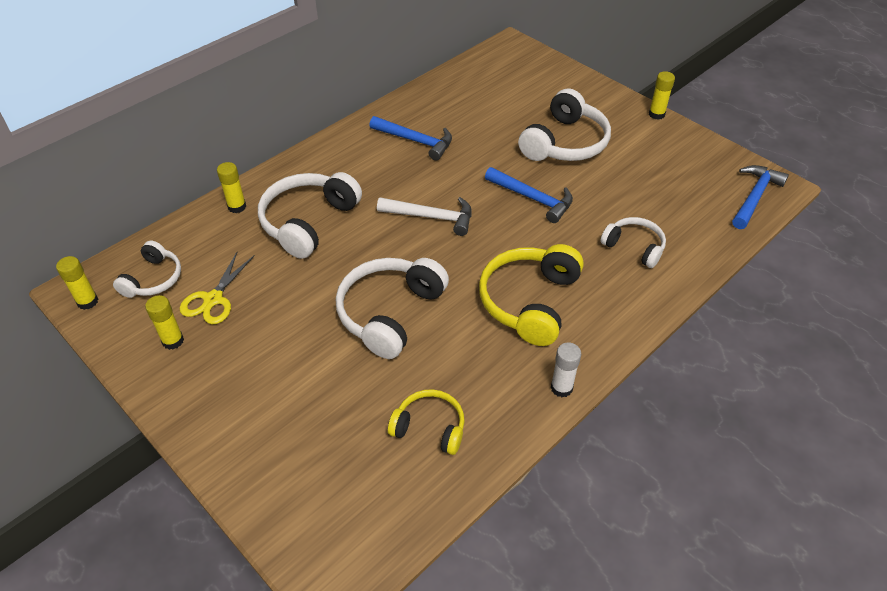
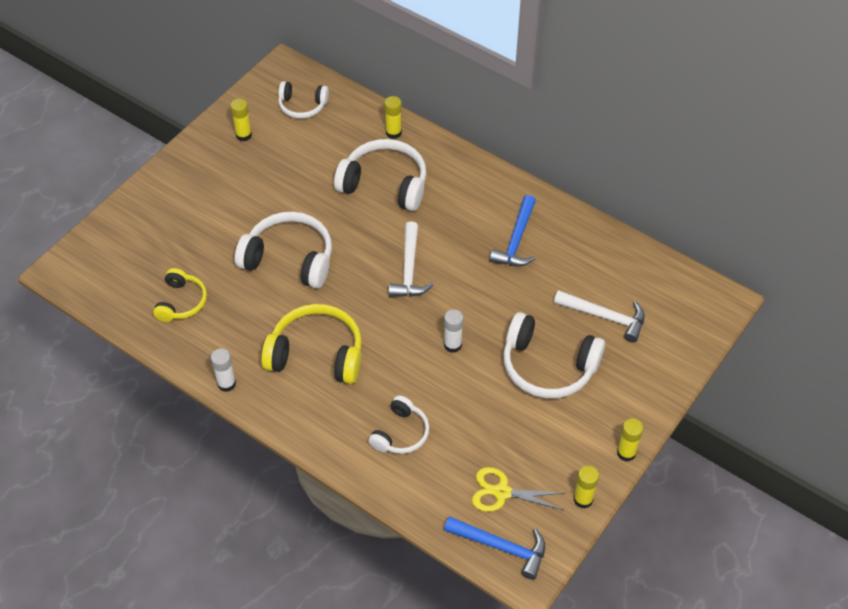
camera: 80 degrees right, 5 degrees up
yellow glue stick [56,256,98,310] -> yellow glue stick moved to [574,465,599,508]
yellow scissors [180,252,255,324] -> yellow scissors moved to [472,467,564,512]
blue hammer [485,167,573,223] -> white glue stick [444,309,463,353]
none -> white hammer [554,290,645,343]

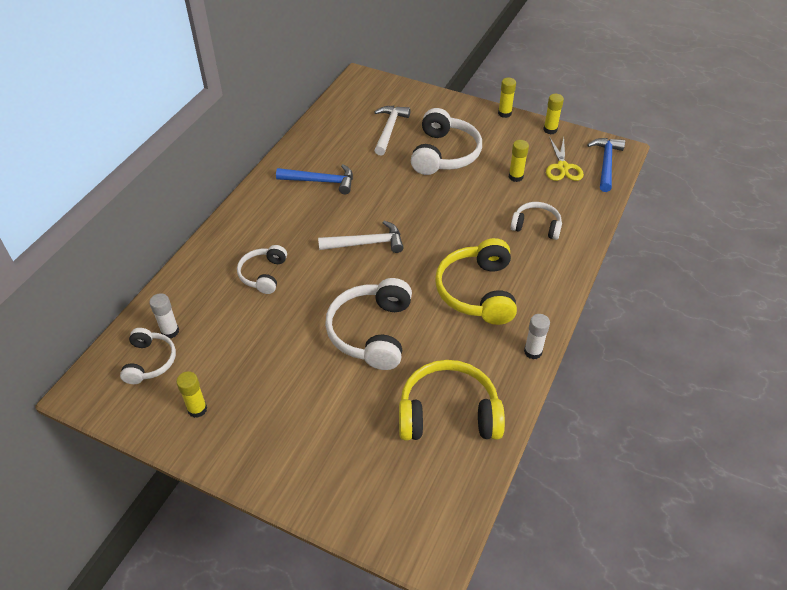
camera: 100 degrees left, 5 degrees down
yellow headphones [153,268,207,322] -> yellow headphones [399,360,505,440], size x1.69
white headphones [334,139,427,211] -> white headphones [237,245,287,294], size x0.59
yellow glue stick [384,96,402,139] -> yellow glue stick moved to [509,140,529,182]
white glue stick [444,309,463,353] -> white glue stick moved to [149,293,179,338]

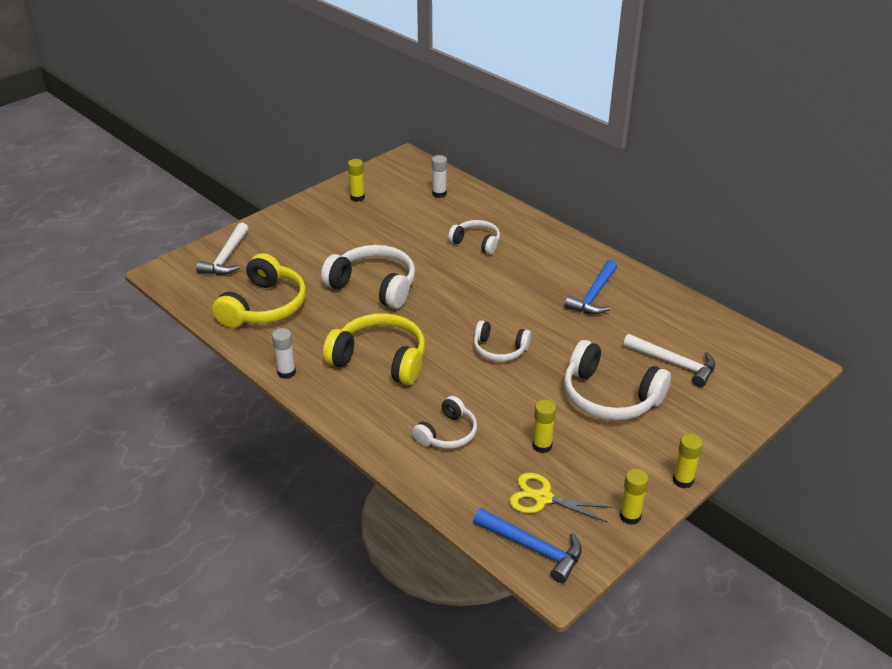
camera: 110 degrees right, 10 degrees down
white headphones [120,328,176,384] -> white headphones moved to [474,320,531,362]
white hammer [318,221,404,253] -> white hammer moved to [196,222,249,275]

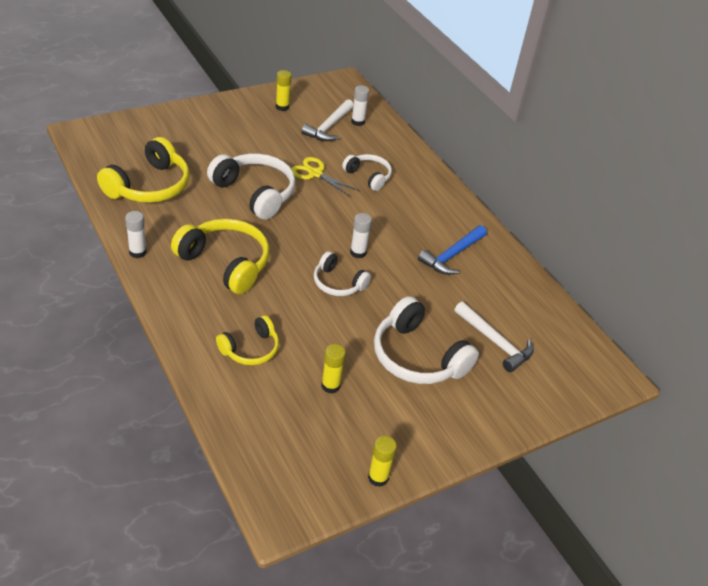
camera: 10 degrees right, 5 degrees up
white hammer [196,222,249,275] -> white hammer moved to [301,99,354,141]
white headphones [412,396,477,449] -> yellow headphones [216,315,279,365]
blue hammer [474,508,582,583] -> none
yellow scissors [509,473,612,523] -> yellow scissors moved to [291,157,359,197]
yellow glue stick [673,433,703,488] -> none
none -> white glue stick [350,213,372,258]

